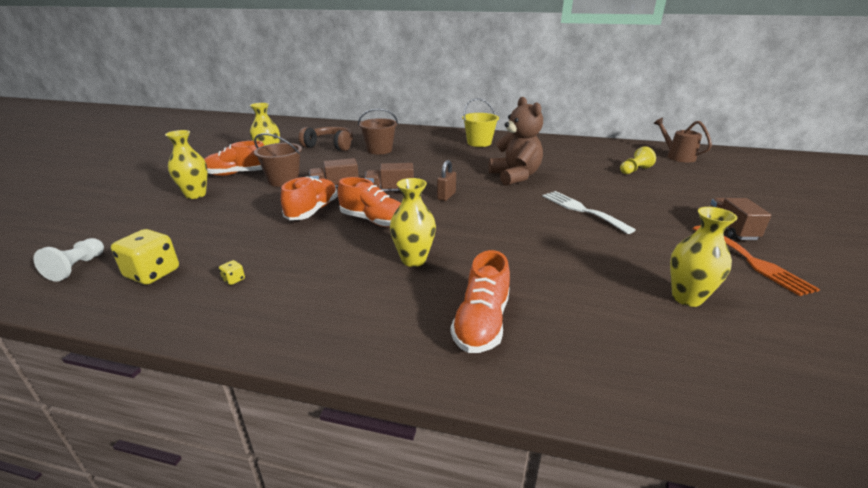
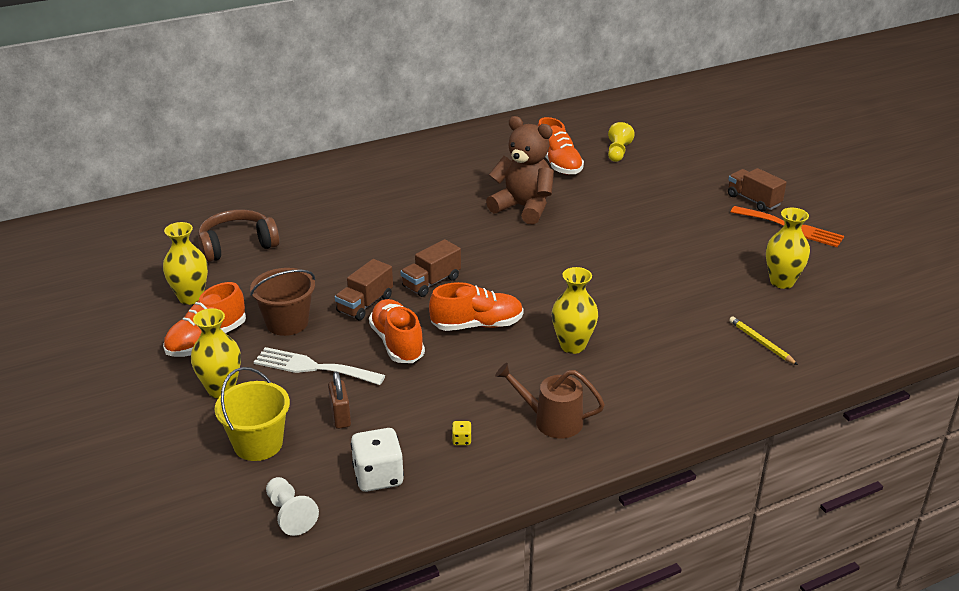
camera: 40 degrees left, 5 degrees up
yellow dice [111,229,179,285] -> white dice [351,428,404,492]
brown bucket [358,109,398,154] -> none
brown padlock [437,160,456,201] -> brown padlock moved to [328,371,351,429]
orange shoe [451,250,510,353] -> orange shoe moved to [538,117,584,175]
yellow bucket [462,98,499,147] -> yellow bucket moved to [215,367,290,461]
white fork [542,191,636,234] -> white fork moved to [254,347,385,385]
brown watering can [653,118,712,162] -> brown watering can moved to [495,363,605,439]
none -> yellow pencil [729,316,798,365]

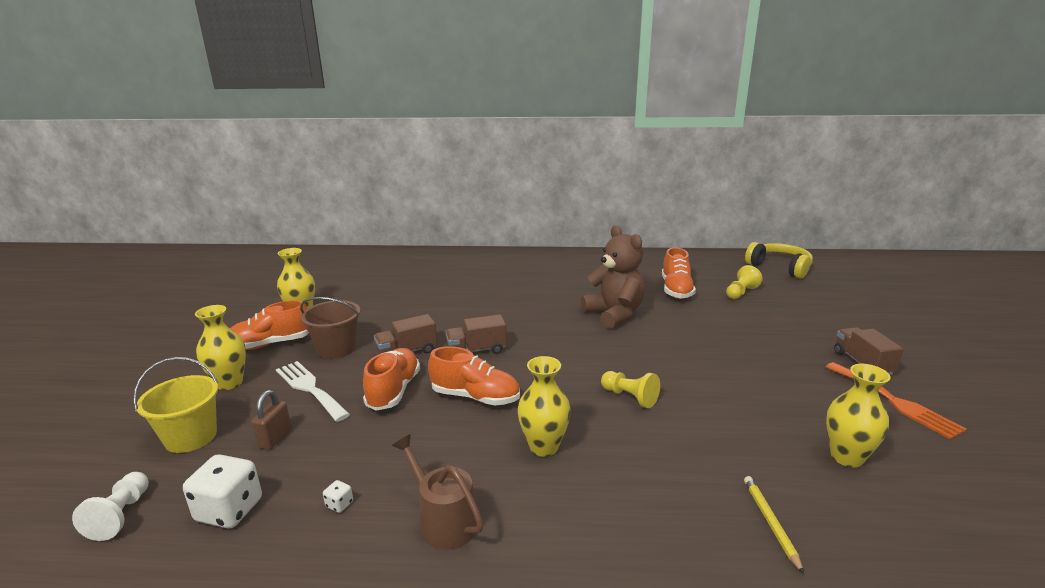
camera: 30 degrees right, 10 degrees down
brown headphones [198,210,280,262] -> none
yellow dice [452,421,472,445] -> white dice [323,480,353,513]
none -> yellow pawn [601,371,660,408]
none -> yellow headphones [745,242,813,278]

